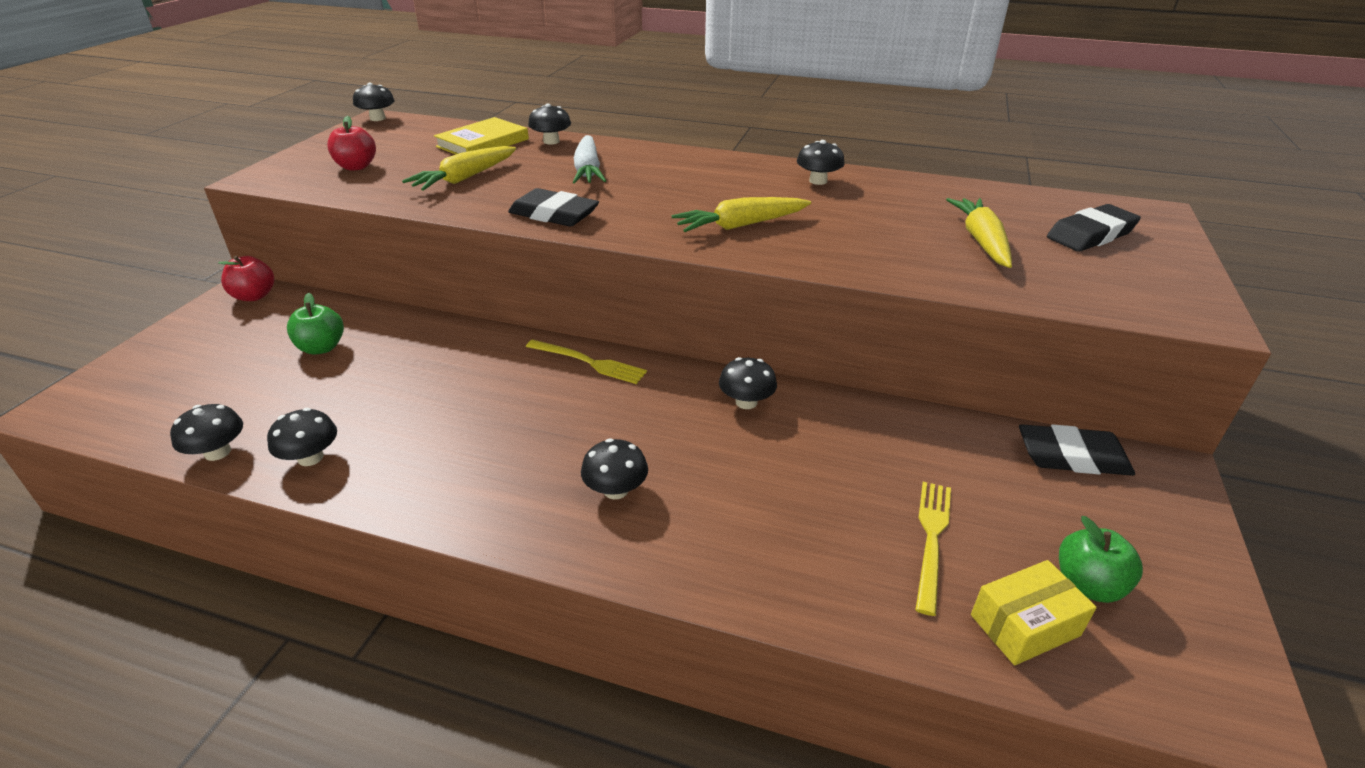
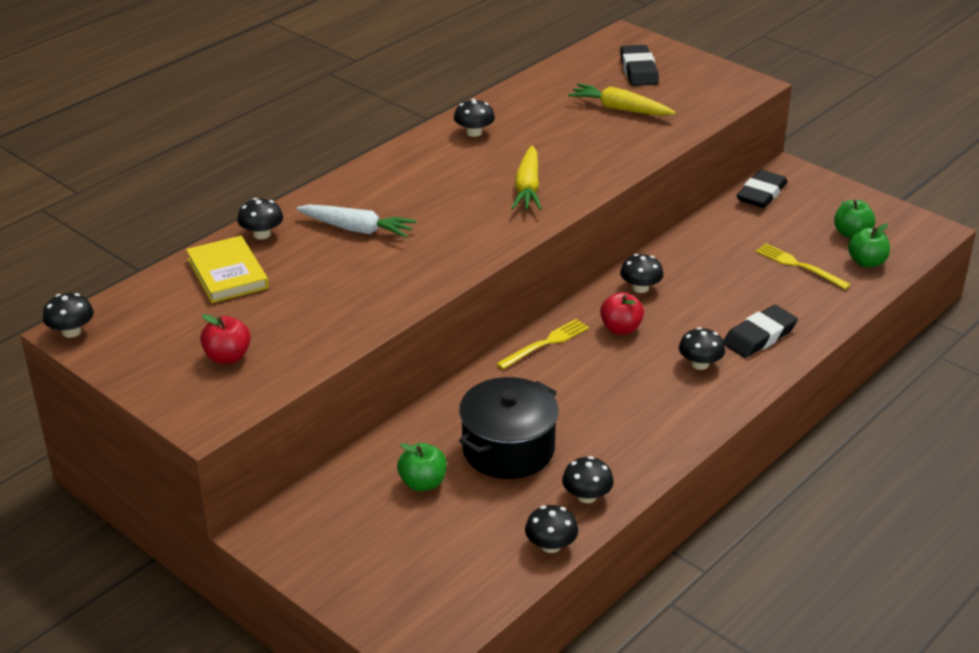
camera: 65 degrees left, 0 degrees up
red apple [218,256,274,301] -> red apple moved to [600,292,644,335]
yellow carrot [402,146,516,191] -> none
black eraser [508,188,599,227] -> black eraser moved to [723,305,798,358]
yellow box [971,560,1097,665] -> green apple [848,224,890,268]
none -> black pot [459,377,559,479]

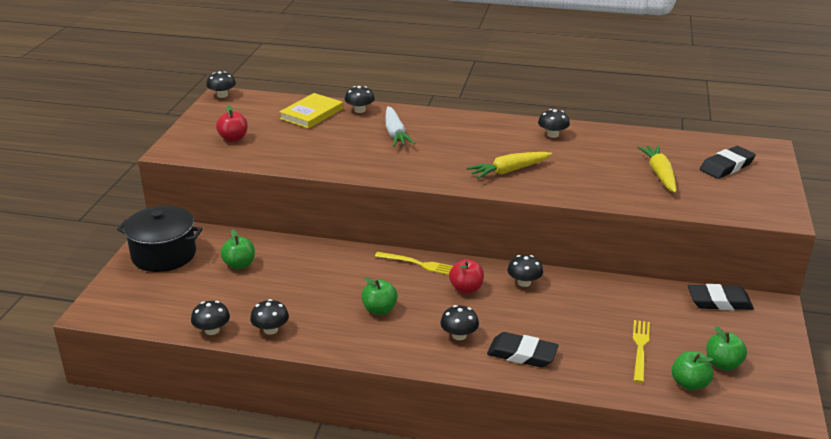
camera: 60 degrees right, 5 degrees down
black pot [459,377,559,479] -> black pot moved to [117,206,203,272]
none -> green apple [361,277,398,315]

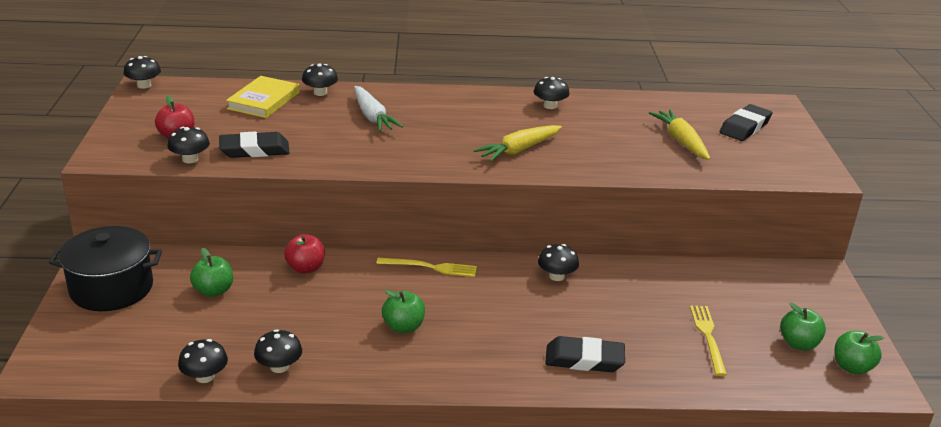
camera: 15 degrees left, 0 degrees up
black mushroom [440,305,479,340] -> black mushroom moved to [167,127,210,163]
red apple [449,259,484,294] -> red apple moved to [284,234,325,274]
green apple [672,351,714,391] -> green apple moved to [834,331,884,374]
black eraser [688,284,754,310] -> black eraser moved to [219,132,290,158]

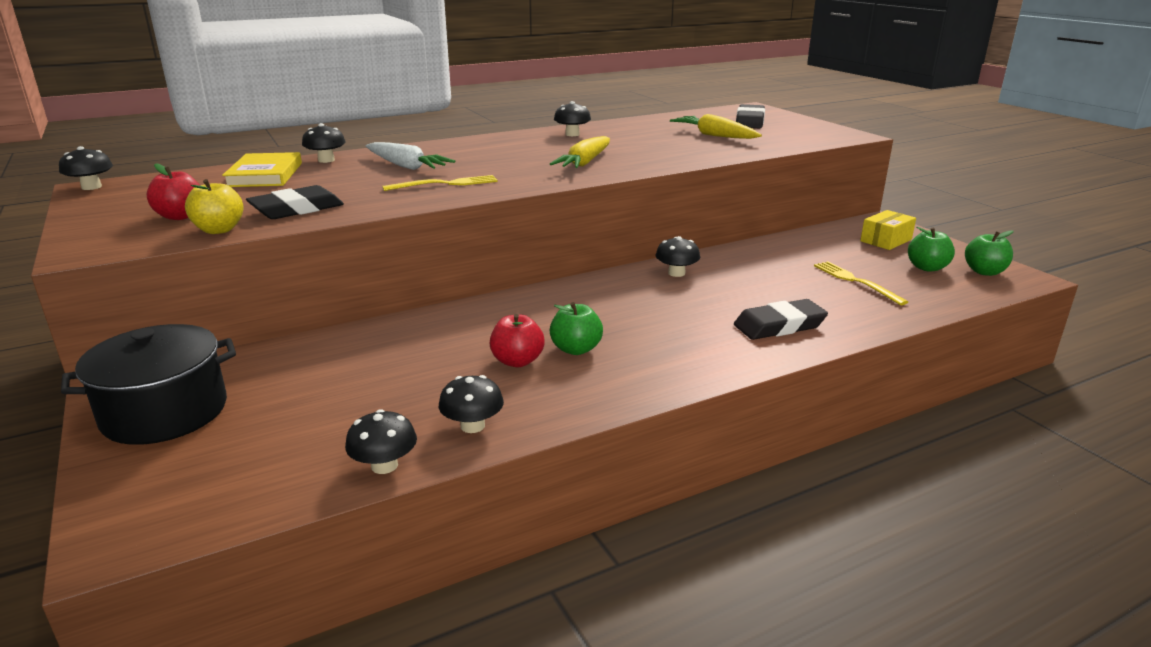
camera: 25 degrees left, 5 degrees down
black mushroom [167,127,210,163] -> yellow apple [185,179,244,234]
green apple [190,248,233,297] -> none
red apple [284,234,325,274] -> red apple moved to [489,314,545,367]
yellow fork [376,258,477,277] -> yellow fork moved to [382,175,498,191]
none -> yellow box [860,210,916,250]

